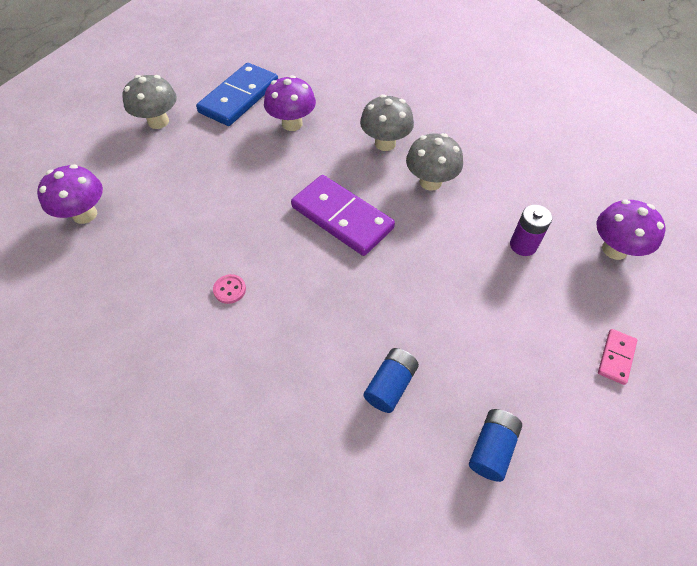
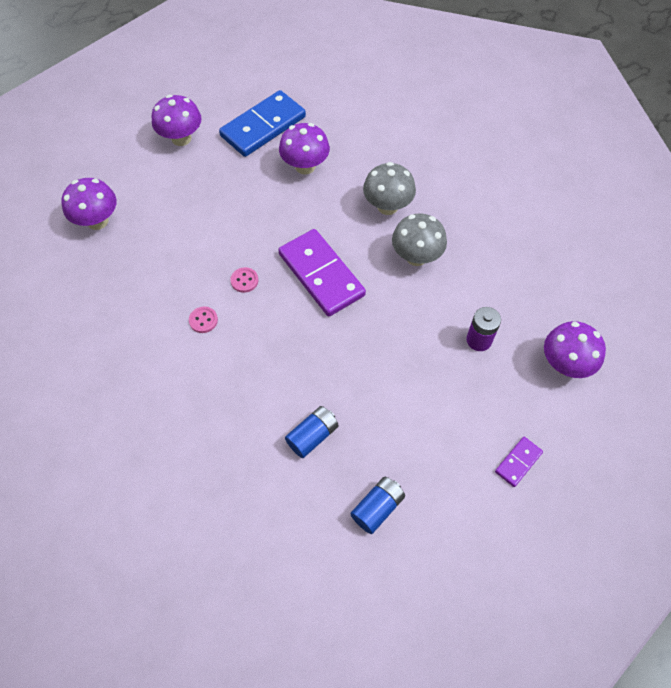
camera: 15 degrees right, 5 degrees up
grey mushroom [122,75,177,129] -> purple mushroom [152,95,202,146]
pink domino [598,329,637,385] -> purple domino [495,437,543,487]
none -> pink button [230,267,258,293]

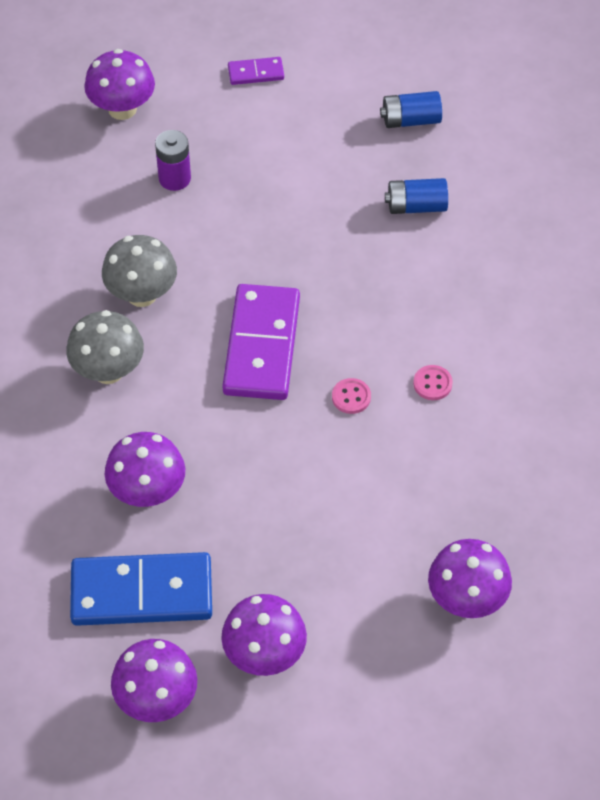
camera: 140 degrees left, 5 degrees down
none -> purple mushroom [111,639,197,722]

